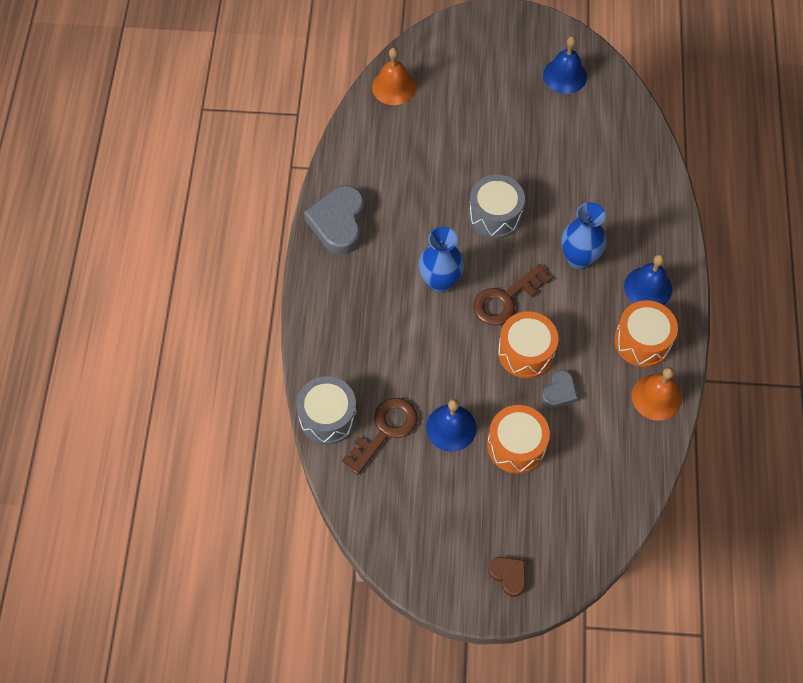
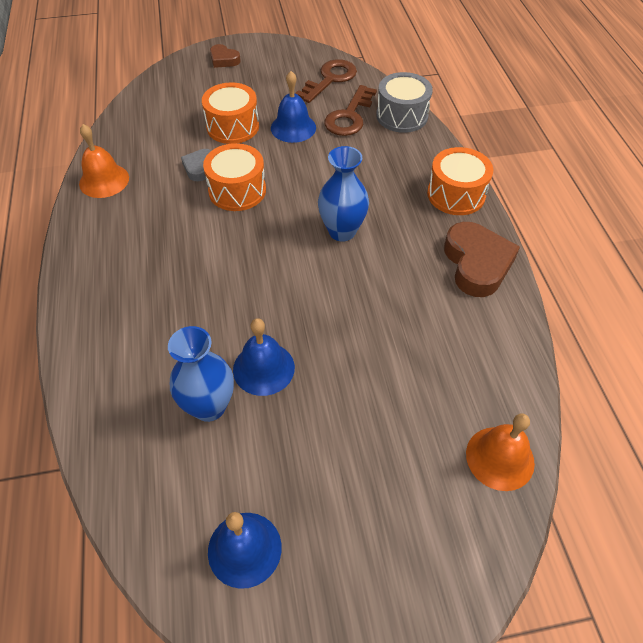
camera: 165 degrees right, 10 degrees down
grey heart [304,185,365,255] -> brown heart [444,222,520,297]
grey drum [468,174,525,239] -> none
brown key [473,264,552,325] -> brown key moved to [295,59,357,103]
blue vase [561,202,607,269] -> blue vase moved to [168,326,234,422]
orange drum [614,300,678,367] -> orange drum moved to [427,147,493,215]
blue bell [624,254,672,305] -> blue bell moved to [233,318,295,396]

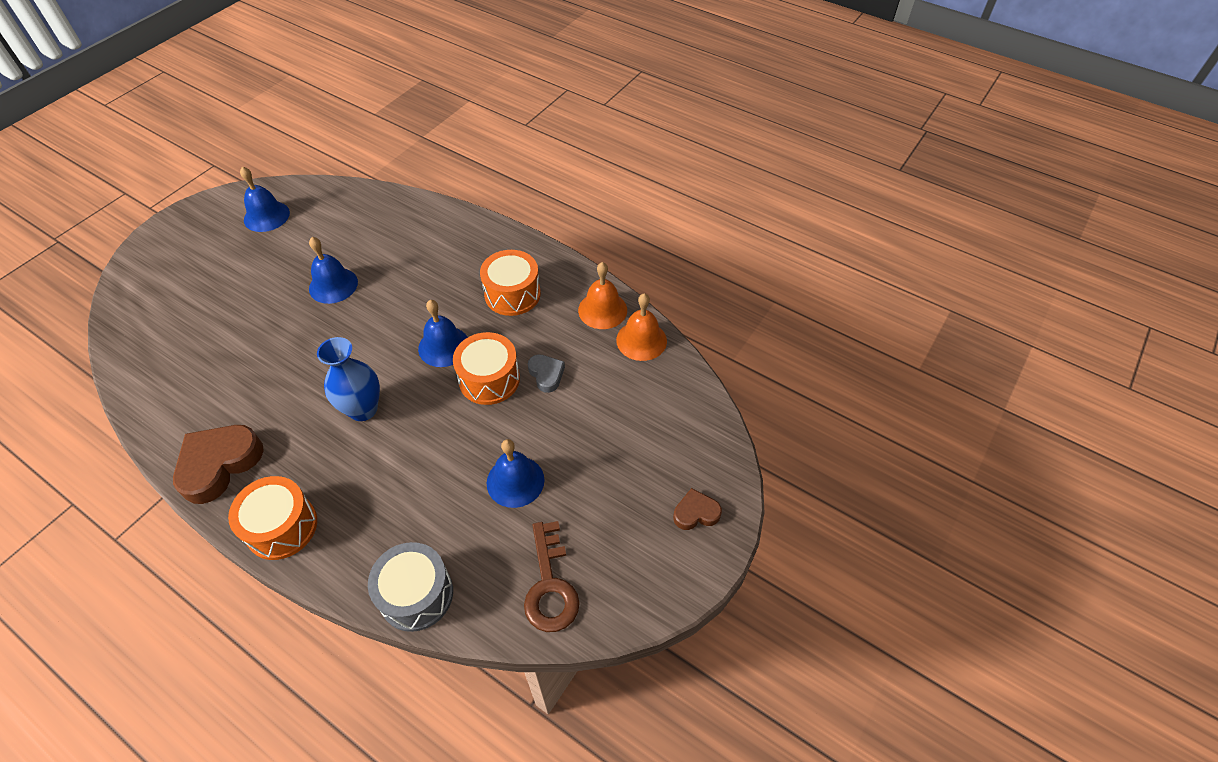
camera: 135 degrees right, 0 degrees up
blue vase [168,326,234,422] -> none
orange drum [202,82,259,144] -> orange drum moved to [480,250,541,316]
brown key [324,85,377,136] -> none
brown heart [444,222,520,297] -> brown heart turned 90 degrees clockwise [173,425,264,504]
orange bell [466,413,535,491] -> orange bell moved to [616,293,667,361]
none -> blue bell [418,300,468,367]

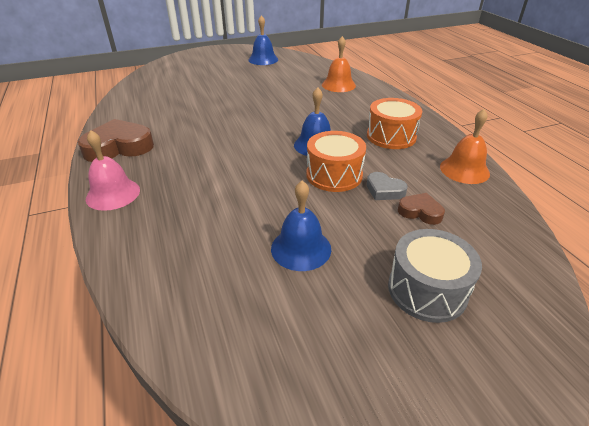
camera: 35 degrees right, 15 degrees down
orange drum [228,476,317,560] -> pink bell [86,130,140,211]
blue bell [309,237,358,304] -> none
blue vase [317,337,380,421] -> none
grey drum [368,542,453,632] -> grey drum moved to [388,229,482,323]
brown key [524,521,580,632] -> none
grey heart [528,354,565,393] -> grey heart turned 120 degrees clockwise [367,172,408,200]
orange bell [616,293,667,361] -> orange bell moved to [322,36,356,92]
brown heart [673,488,722,530] -> brown heart moved to [398,193,445,225]

